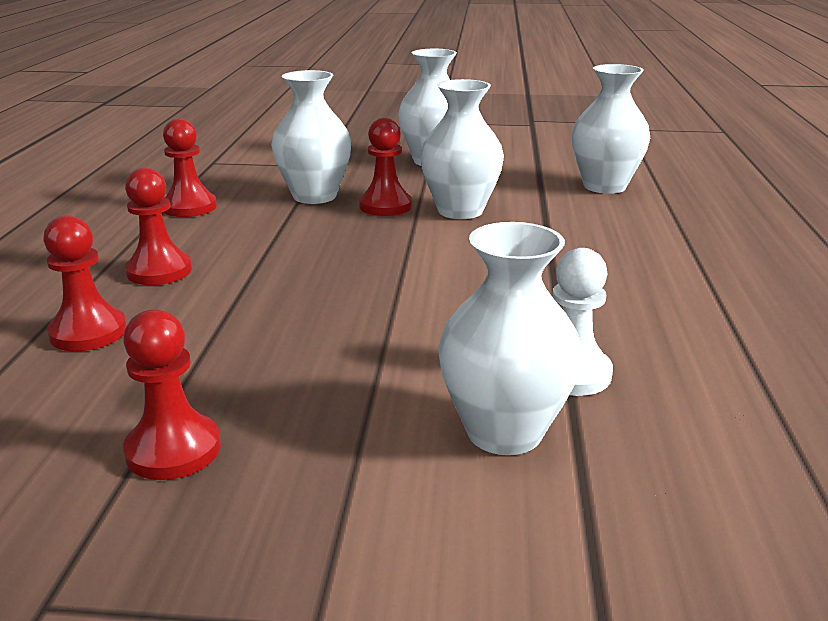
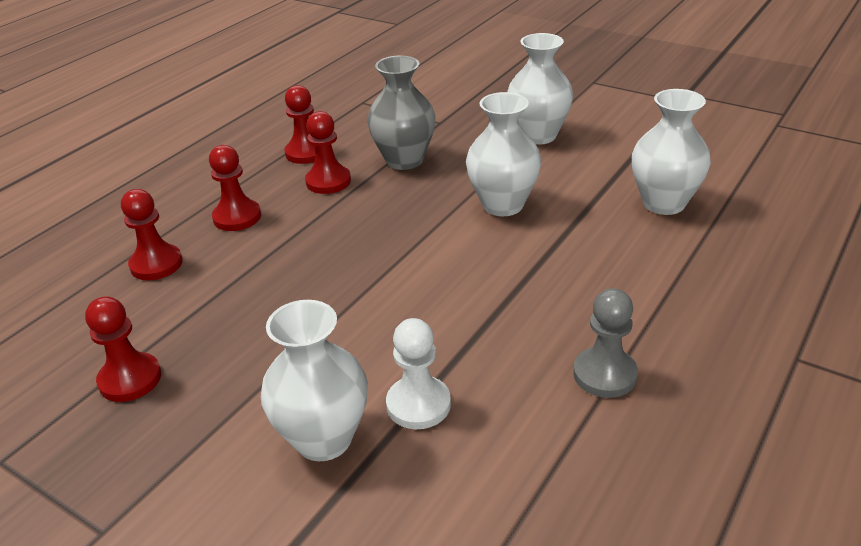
camera: 30 degrees right, 10 degrees up
white vase [271,70,352,204] -> grey vase [367,55,436,170]
red pawn [359,118,412,216] -> red pawn moved to [305,111,351,194]
none -> grey pawn [573,288,638,398]

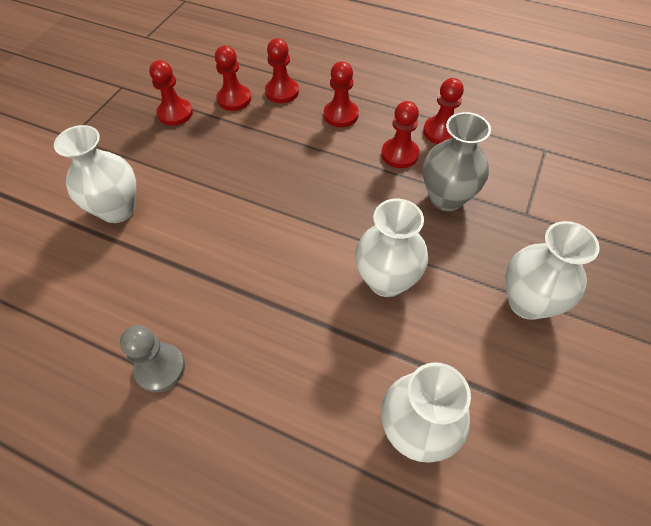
camera: 80 degrees right, 20 degrees up
white pawn [386,318,451,429] -> none
none -> red pawn [215,46,251,111]

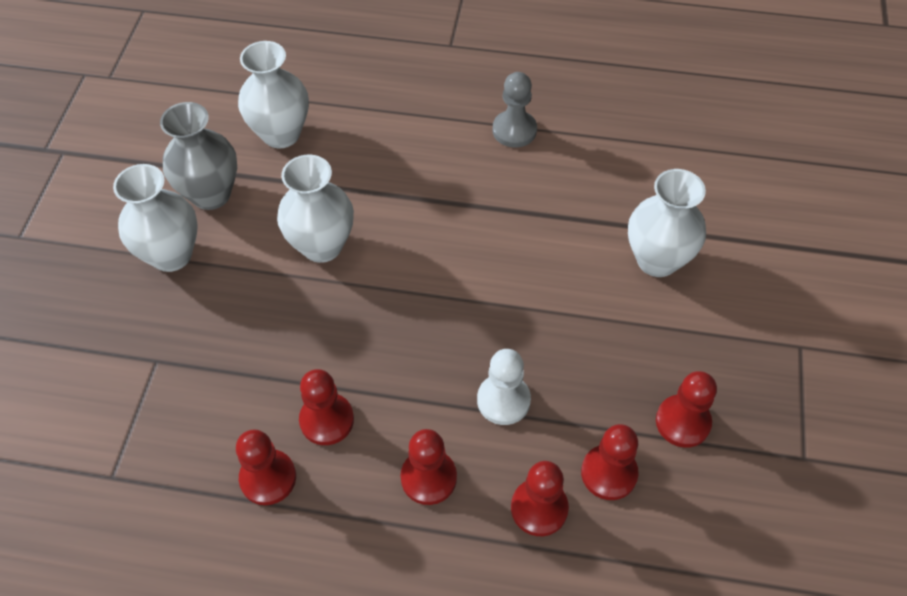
camera: 165 degrees right, 0 degrees up
grey vase [423,112,491,211] -> grey vase moved to [160,102,237,210]
none -> white pawn [477,349,531,425]

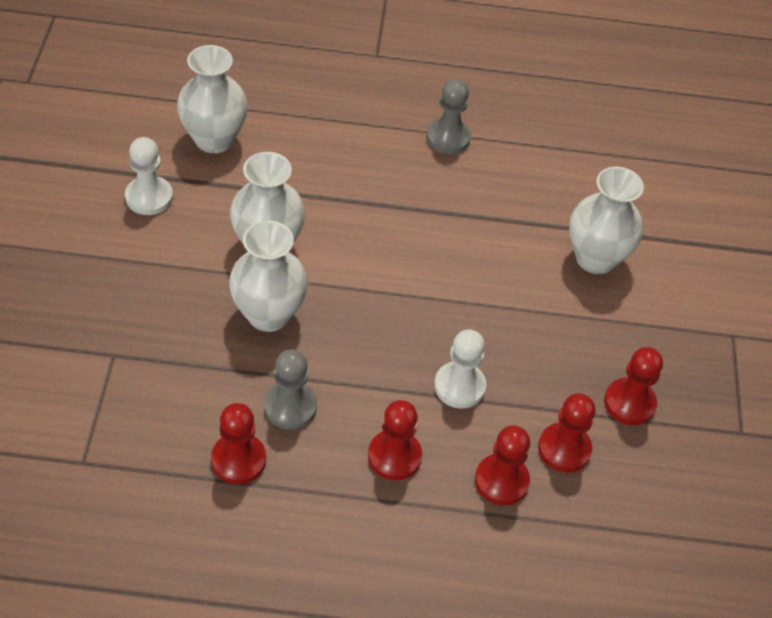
camera: 10 degrees left, 5 degrees down
white vase [113,164,198,272] -> white vase moved to [229,220,308,332]
grey vase [160,102,237,210] -> white pawn [125,137,173,215]
red pawn [299,369,354,445] -> grey pawn [264,349,317,430]

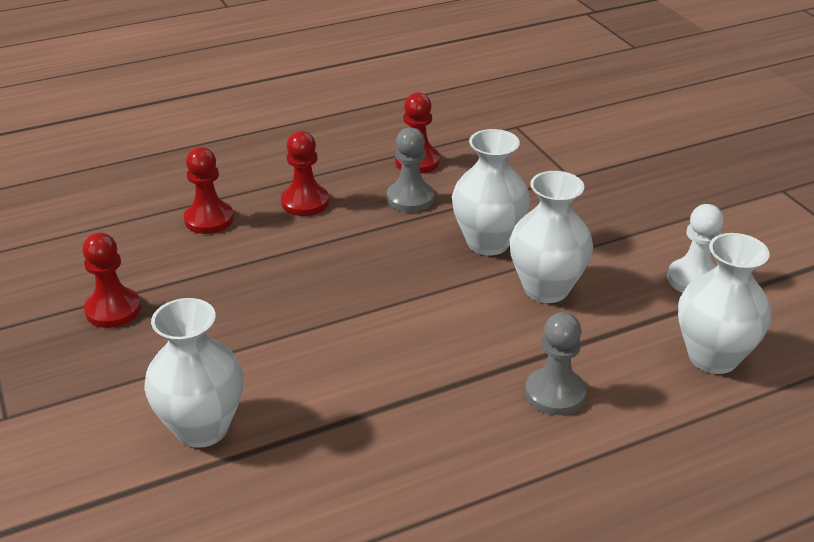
camera: 155 degrees right, 15 degrees down
grey pawn [426,79,471,154] -> grey pawn moved to [525,312,586,415]
white pawn [434,330,486,408] -> none
red pawn [538,393,596,472] -> none

